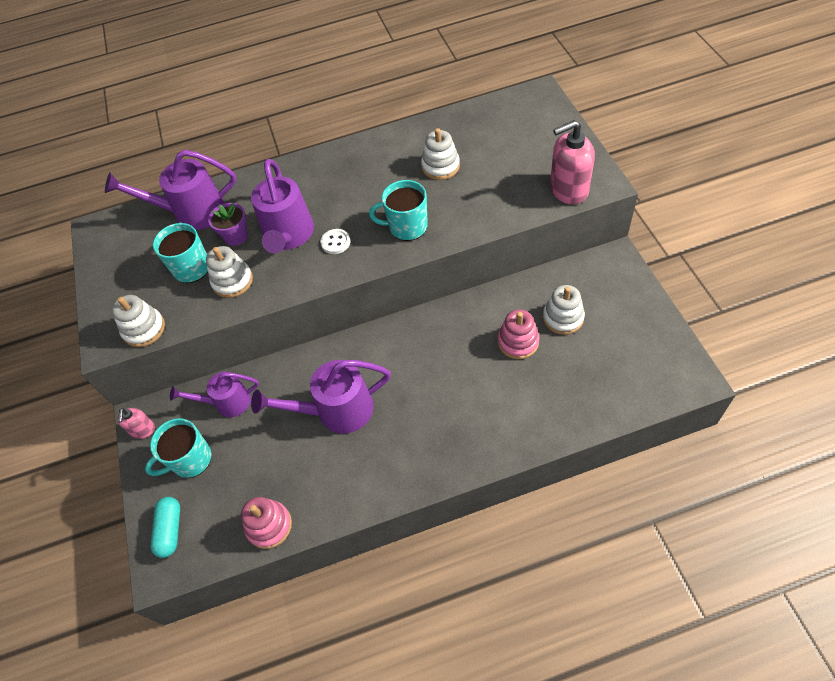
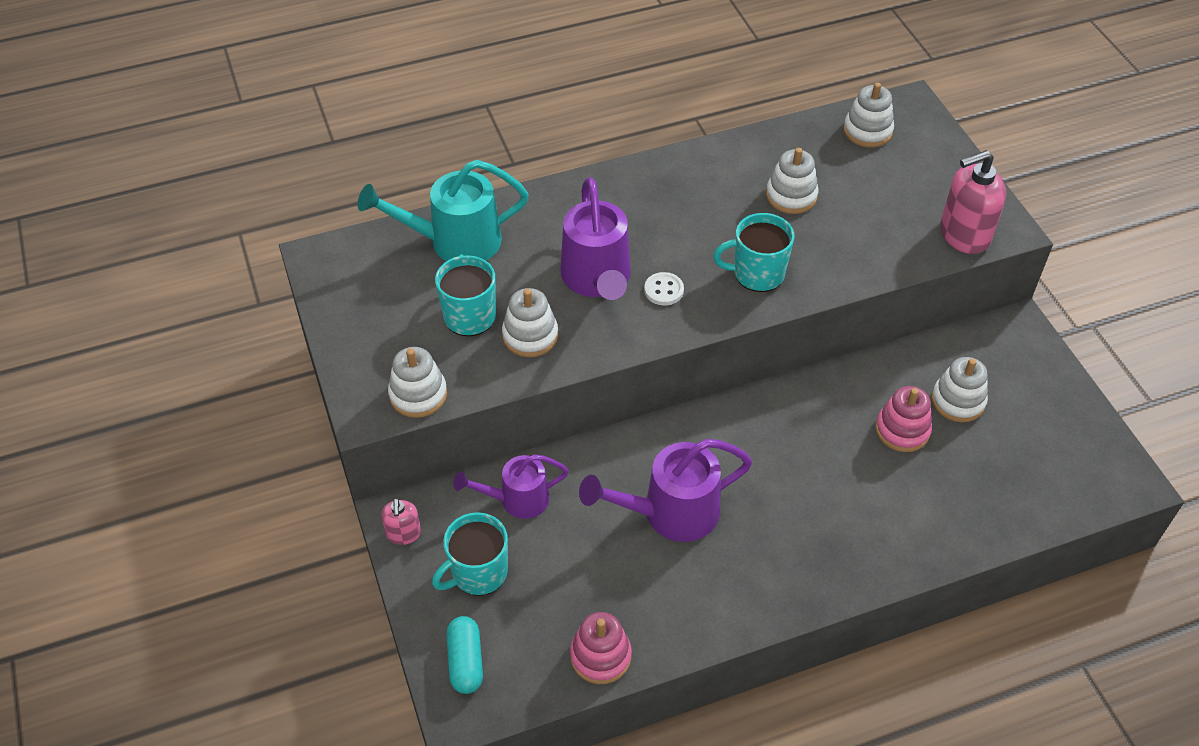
camera: 10 degrees left, 5 degrees down
purple watering can [105,150,236,230] -> turquoise watering can [358,160,529,261]
purple flower pot [208,203,248,246] -> none
none -> white stacking toy [843,83,894,148]

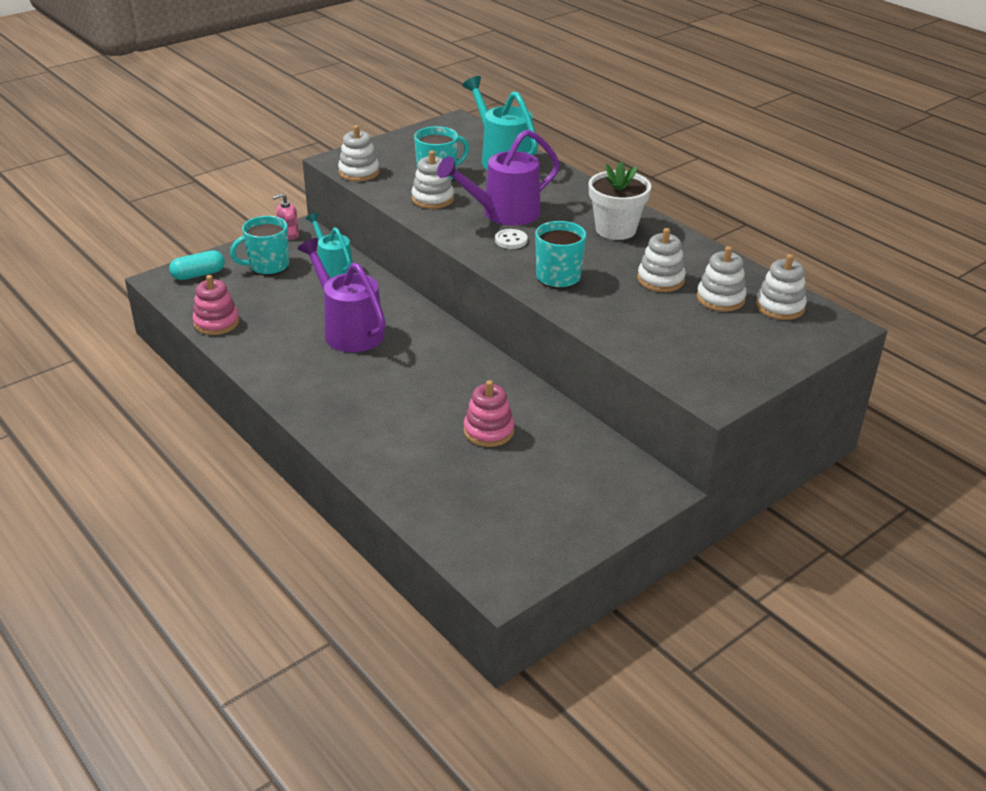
camera: 70 degrees right, 15 degrees down
turquoise mug [432,512,508,596] -> turquoise mug turned 60 degrees counterclockwise [230,216,289,275]
purple watering can [453,454,569,519] -> turquoise watering can [306,213,353,279]
white stacking toy [932,357,988,422] -> white stacking toy moved to [697,246,747,312]
pink soap dispenser [940,150,1006,254] -> none
none -> white flower pot [589,161,651,240]

